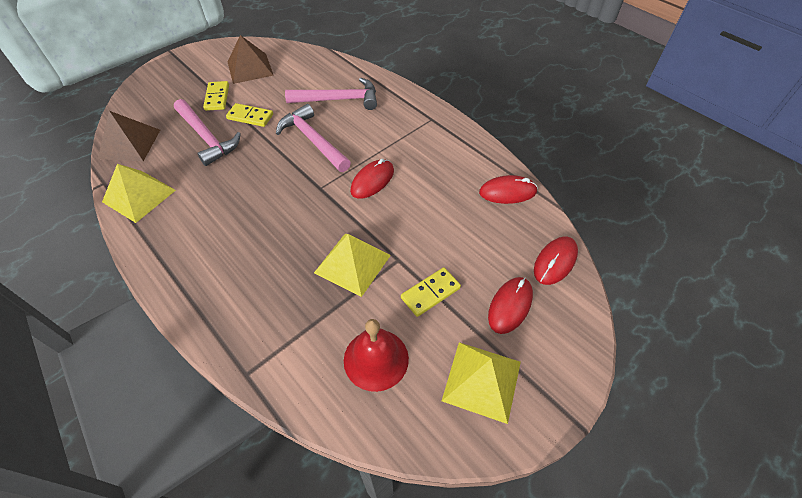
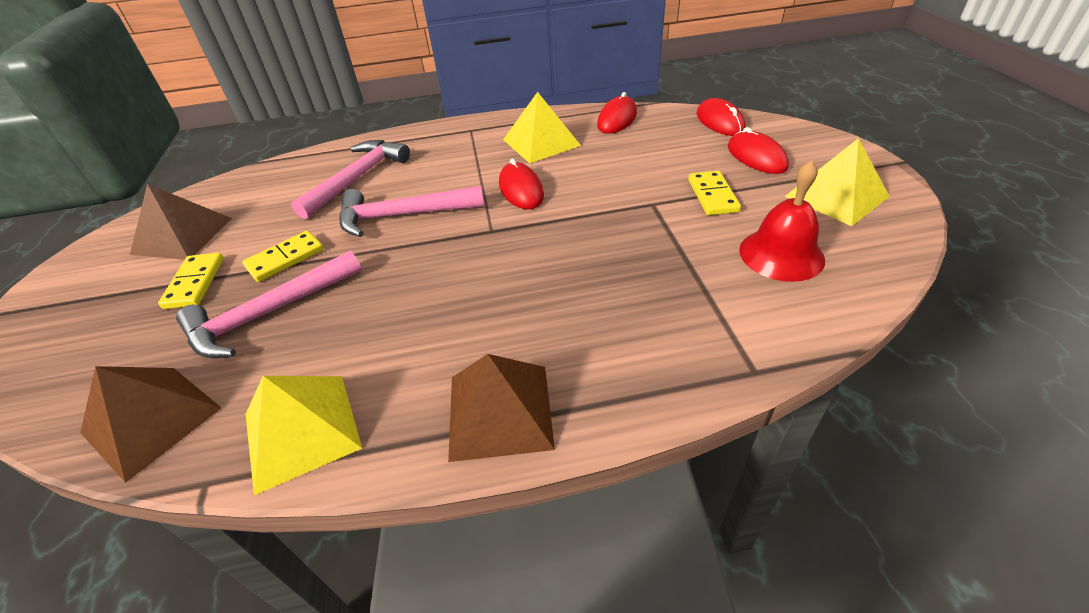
camera: 55 degrees left, 10 degrees down
pink hammer [174,99,241,166] -> pink hammer turned 150 degrees clockwise [176,250,362,358]
yellow domino [203,81,229,111] -> yellow domino turned 60 degrees clockwise [158,253,224,309]
yellow pyramid [314,234,391,297] -> yellow pyramid moved to [503,92,581,163]
none -> brown pyramid [448,354,555,462]

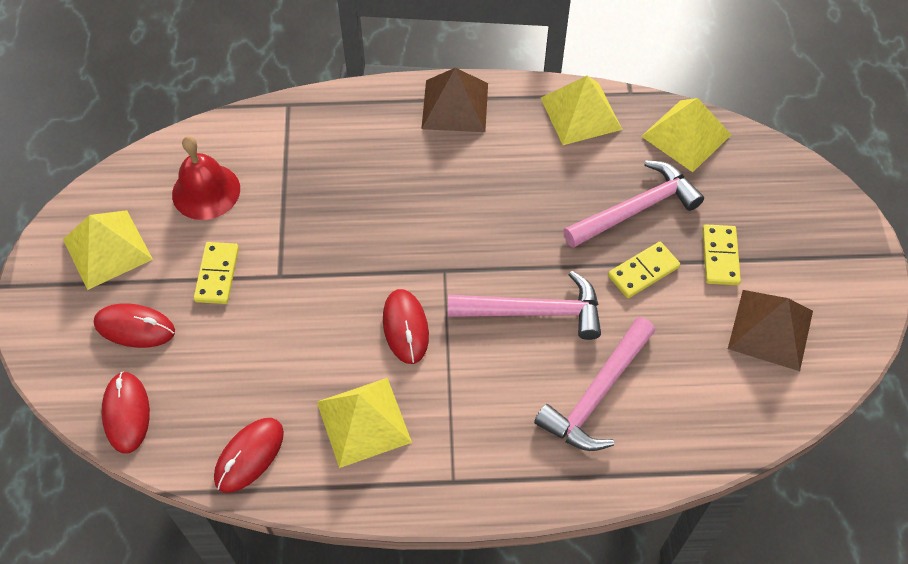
camera: 175 degrees left, 15 degrees up
brown pyramid [80,366,221,483] -> yellow pyramid [641,98,731,172]
red mouse [728,127,789,174] -> red mouse turned 60 degrees counterclockwise [94,303,175,348]

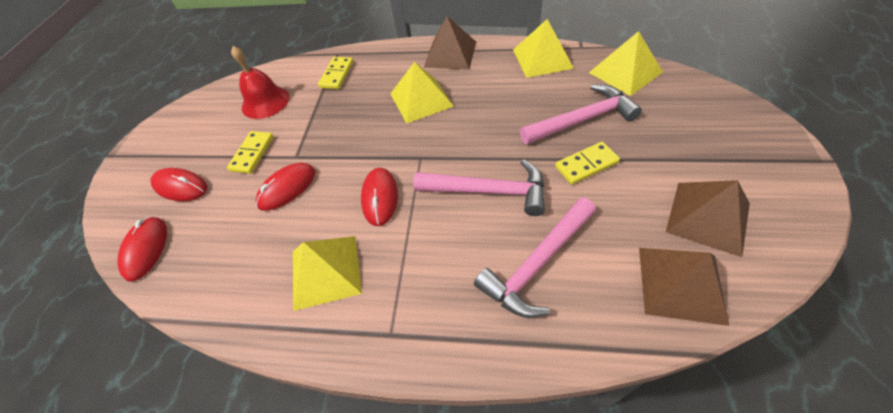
camera: 15 degrees right, 5 degrees down
yellow pyramid [63,210,153,290] -> yellow pyramid moved to [390,62,454,123]
red mouse [214,418,284,493] -> red mouse moved to [256,163,315,211]
yellow domino [702,224,741,285] -> yellow domino moved to [318,57,353,89]
none -> brown pyramid [639,248,729,326]

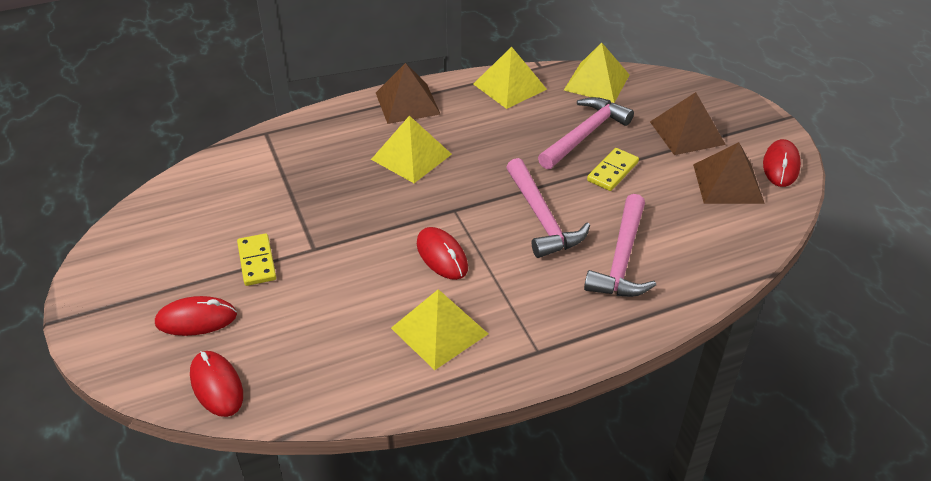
camera: 35 degrees left, 10 degrees down
red bell [231,46,290,119] -> none
red mouse [256,163,315,211] -> red mouse moved to [763,139,801,187]
yellow domino [318,57,353,89] -> none
pink hammer [413,159,545,216] -> pink hammer turned 90 degrees clockwise [506,158,590,258]
brown pyramid [639,248,729,326] -> brown pyramid moved to [650,92,726,155]

